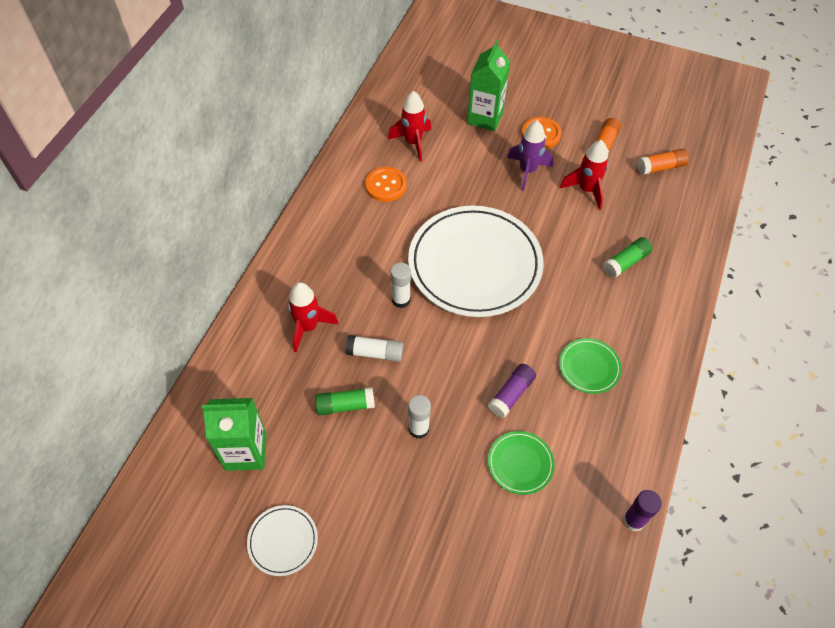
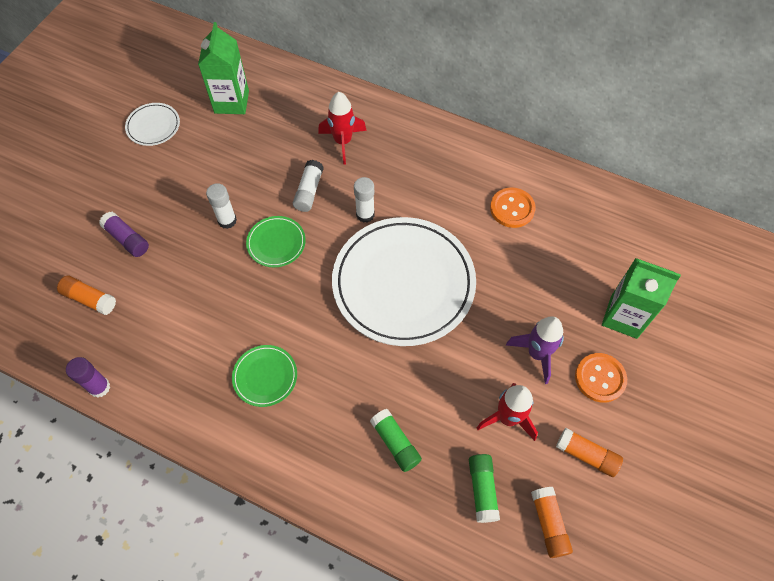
camera: 95 degrees right, 5 degrees up
green glue stick [315,387,375,415] -> green glue stick moved to [469,454,500,523]
red rocket [388,91,431,162] -> none
purple glue stick [488,364,536,418] -> purple glue stick moved to [99,212,149,257]
green plate [488,431,555,495] -> green plate moved to [246,216,306,267]
none -> orange glue stick [57,276,116,315]

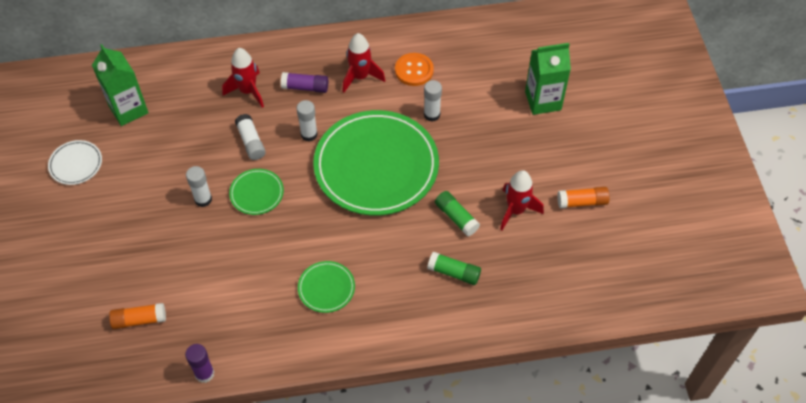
camera: 35 degrees left, 5 degrees down
purple glue stick [99,212,149,257] -> purple glue stick moved to [281,72,328,93]
white plate [332,217,476,346] -> green plate [313,110,439,216]
green glue stick [469,454,500,523] -> green glue stick moved to [435,191,480,236]
purple rocket [506,316,564,384] -> none
orange glue stick [531,487,573,558] -> none
orange button [575,353,627,403] -> none
none -> red rocket [342,33,385,93]
none -> white glue stick [424,80,442,122]

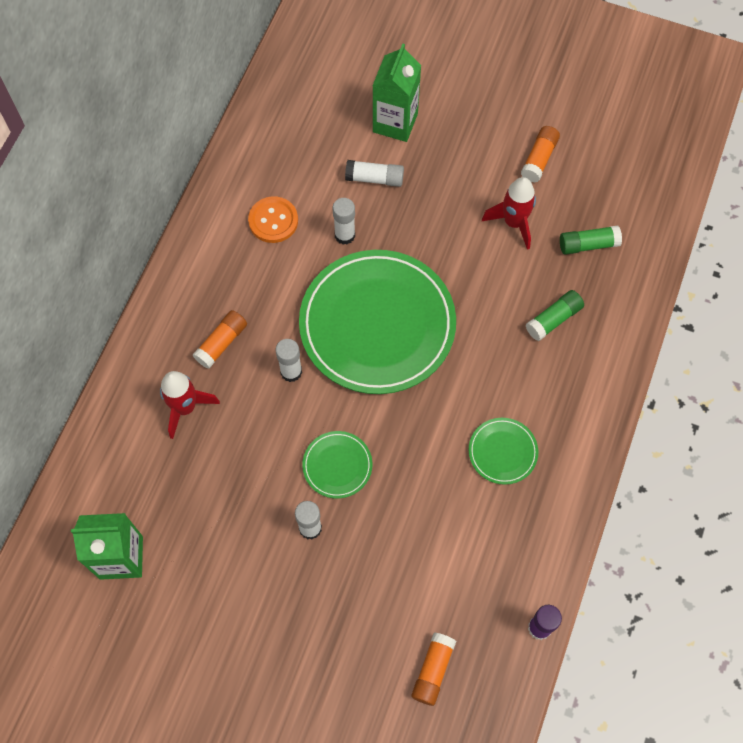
camera: 60 degrees left, 10 degrees up
white plate [48,140,102,185] -> none
white glue stick [235,114,266,160] -> white glue stick moved to [345,160,404,187]
purple glue stick [281,72,328,93] -> orange glue stick [193,310,247,369]
red rocket [342,33,385,93] -> none
green glue stick [435,191,480,236] -> green glue stick moved to [560,225,622,255]

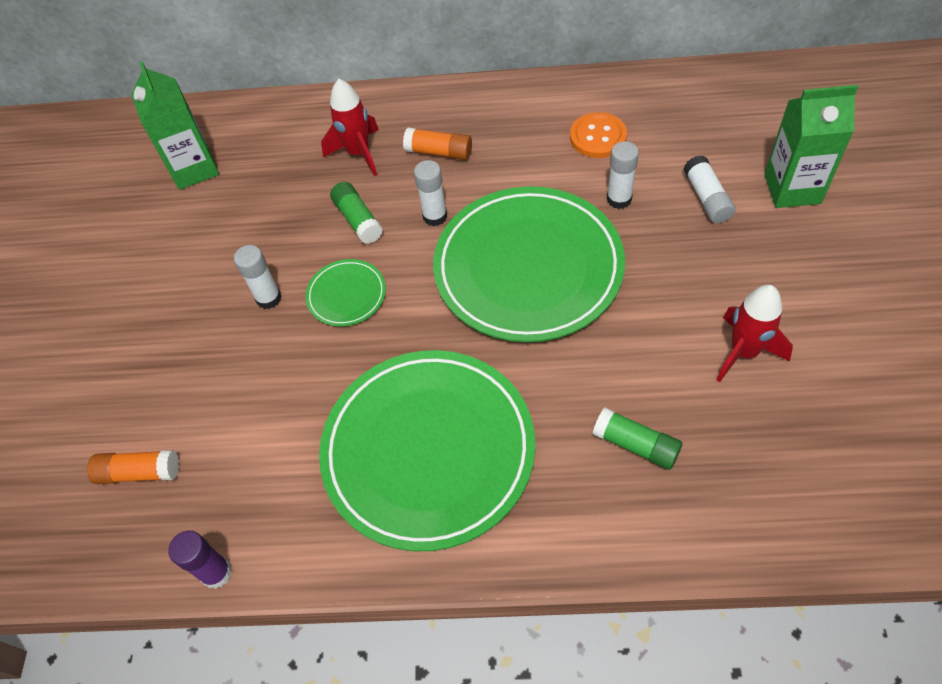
camera: 75 degrees right, 10 degrees down
green plate [469,418,538,485] -> green plate [319,350,535,551], size x2.34
orange glue stick [521,126,560,183] -> none
green glue stick [560,225,622,255] -> green glue stick moved to [330,182,383,244]

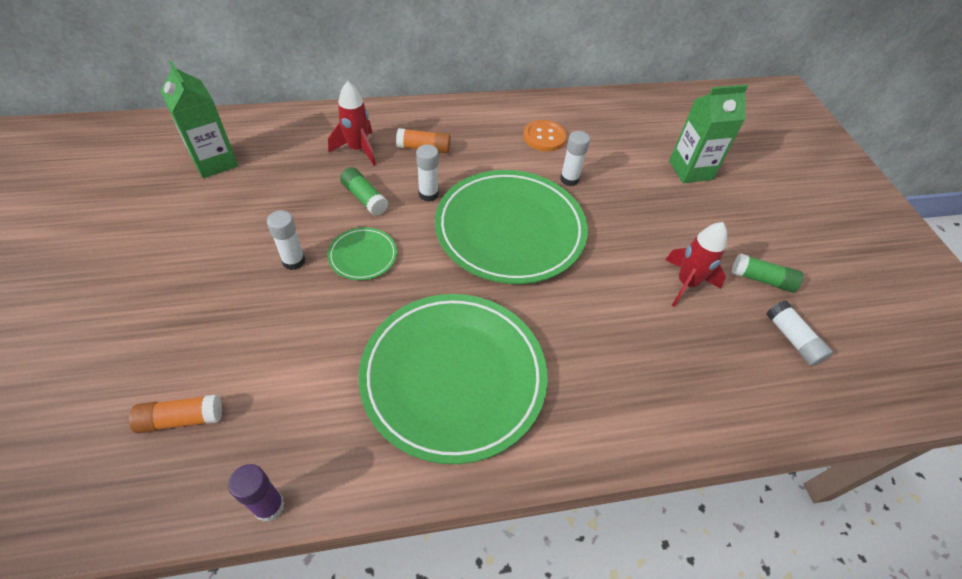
camera: 20 degrees left, 5 degrees down
green glue stick [592,408,682,470] -> green glue stick moved to [732,253,803,293]
white glue stick [683,155,736,223] -> white glue stick moved to [766,301,833,366]

